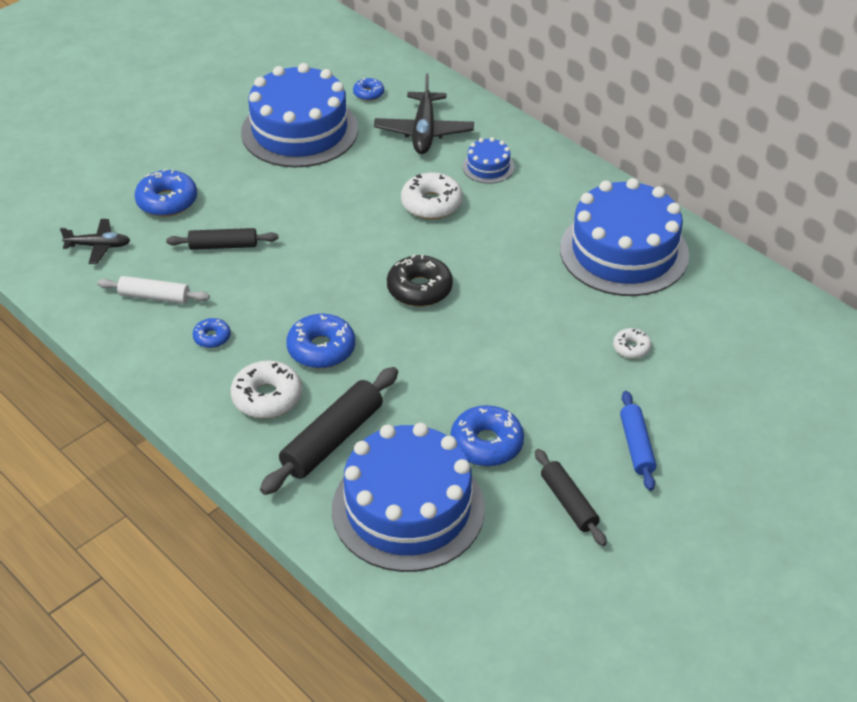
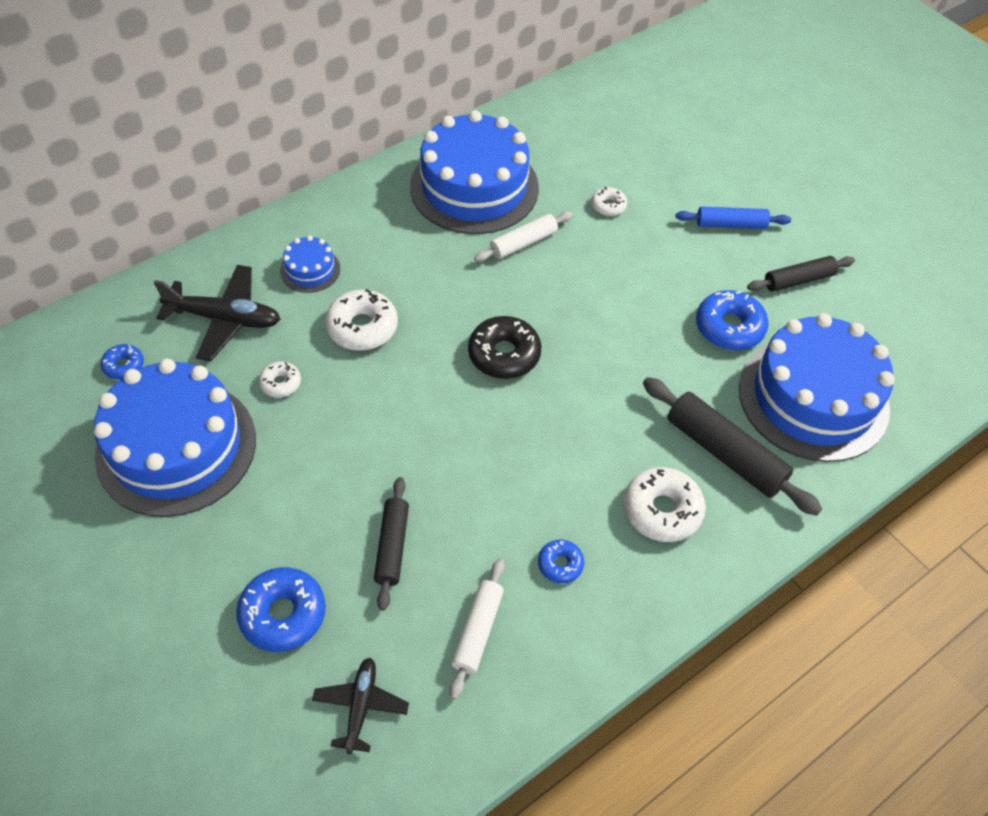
camera: 85 degrees left, 10 degrees up
blue donut [286,314,355,368] -> none
none -> white donut [259,361,301,397]
none -> white rolling pin [474,211,573,262]

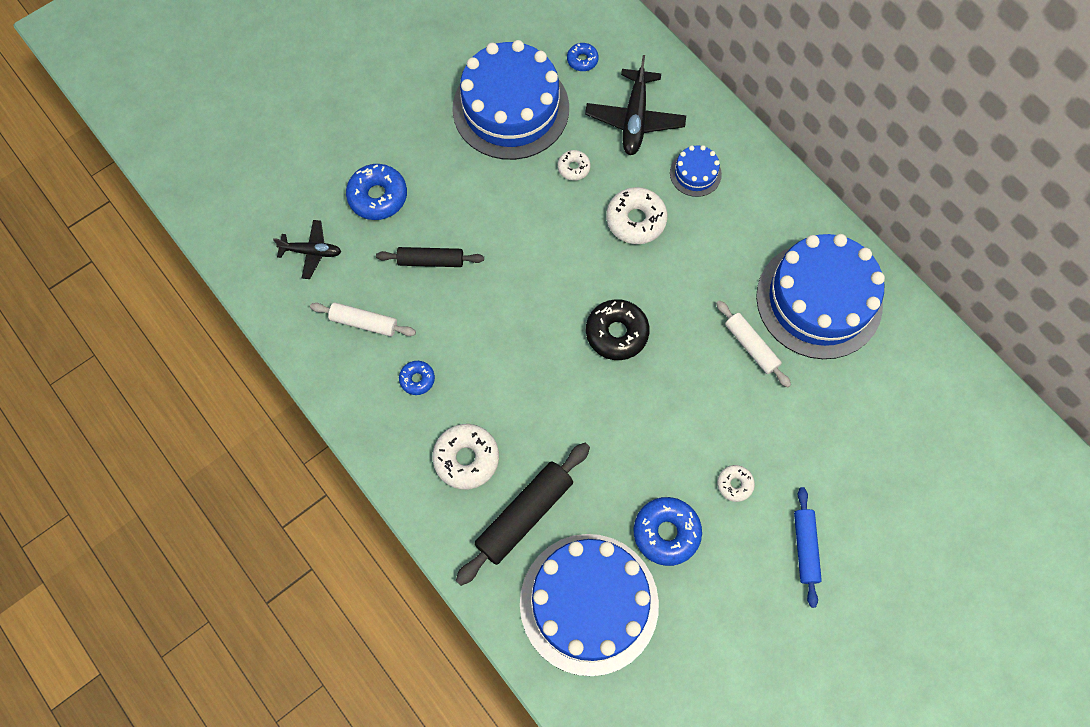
camera: 90 degrees right, 15 degrees up
white donut [591,187,627,216] -> white donut moved to [717,465,755,502]
black rolling pin [747,256,855,292] -> none

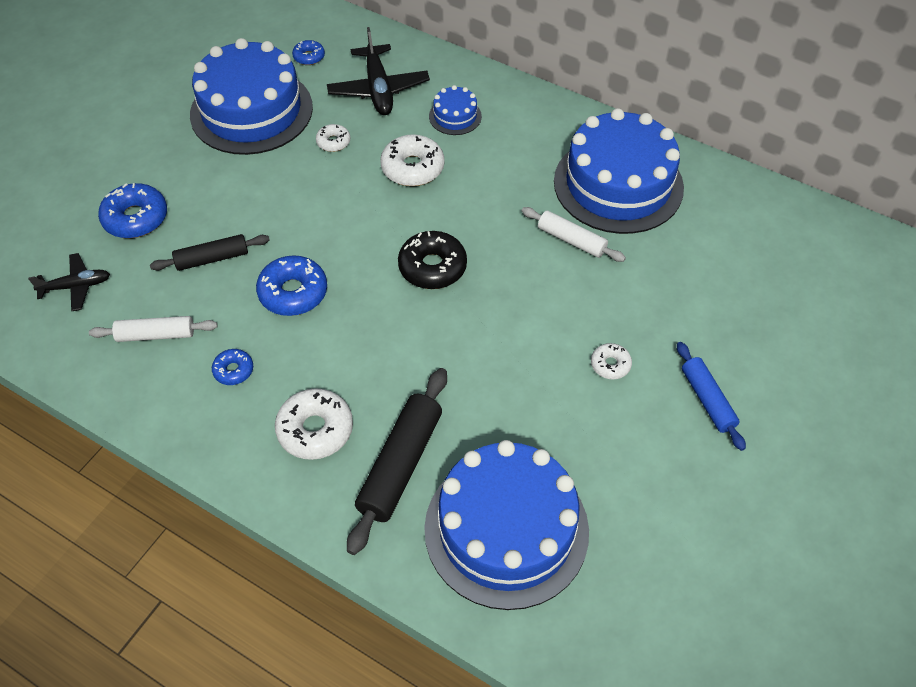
camera: 20 degrees left, 15 degrees down
blue donut [633,497,702,566] -> blue donut moved to [256,256,327,316]

